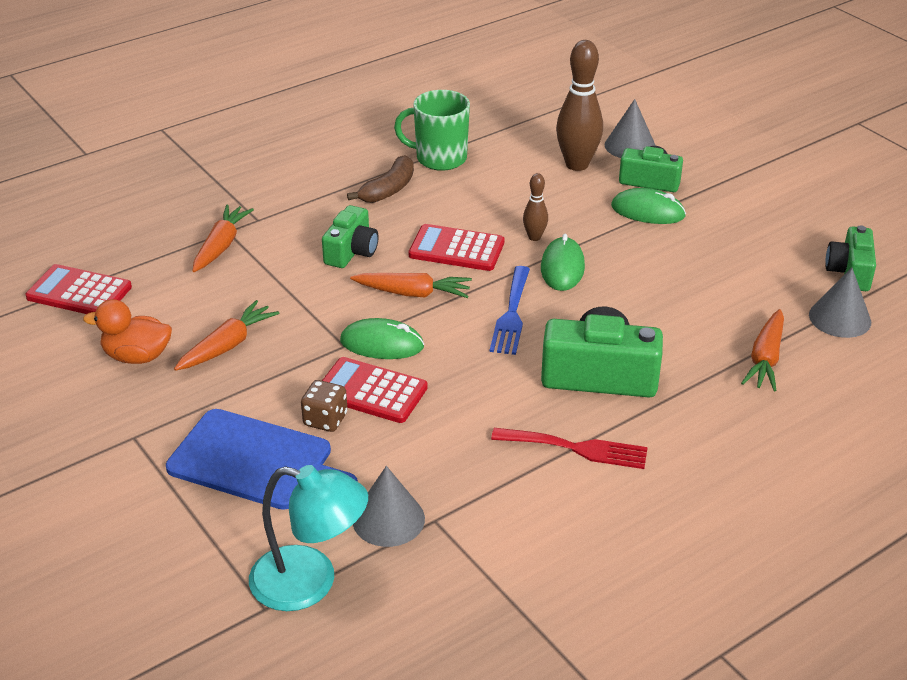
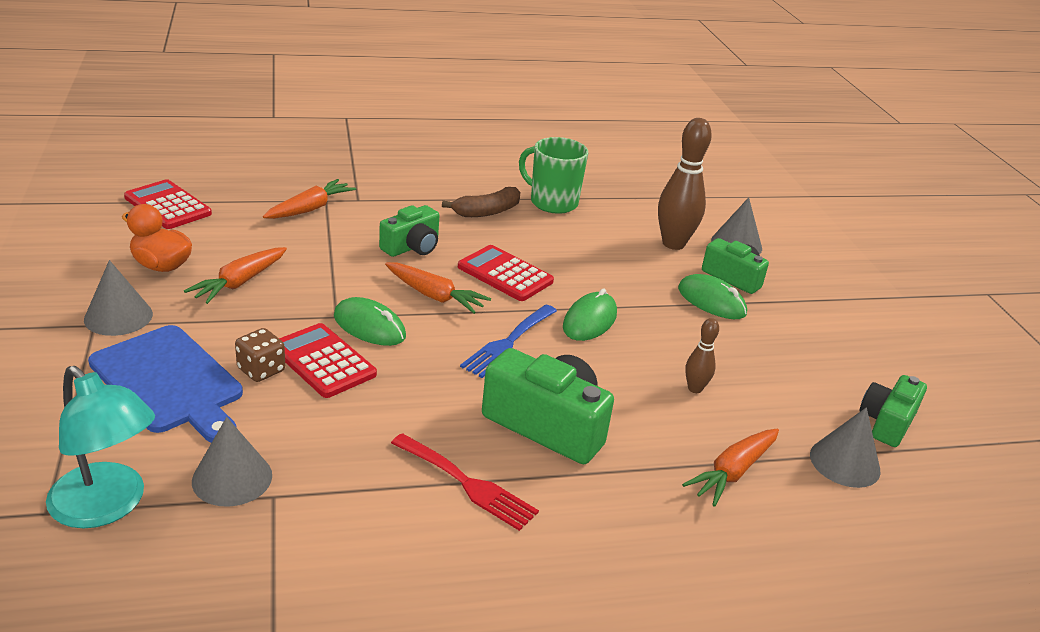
camera: 20 degrees right, 5 degrees down
orange carrot [174,300,279,371] -> orange carrot turned 150 degrees clockwise [184,247,287,304]
brown bowling pin [523,173,548,241] -> brown bowling pin moved to [685,318,719,393]
none -> grey cone [84,260,153,336]

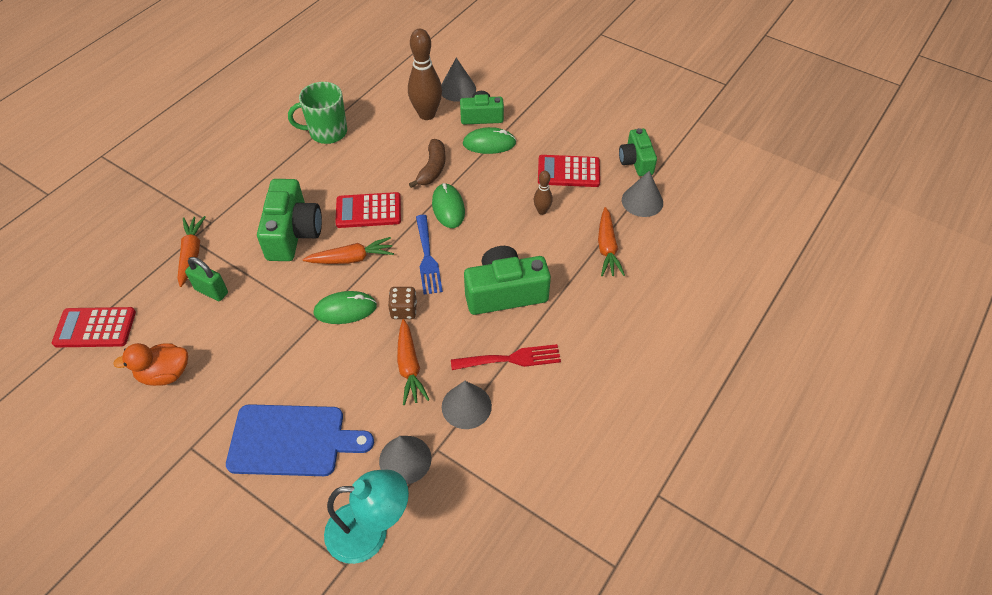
camera: 40 degrees left, 20 degrees up
grey cone [84,260,153,336] -> grey cone moved to [442,381,492,429]
orange carrot [184,247,287,304] -> orange carrot moved to [397,319,430,405]
brown dice [235,328,285,382] -> brown dice moved to [388,287,417,319]
red calculator [279,323,377,398] -> red calculator moved to [538,155,600,187]
green camera [379,205,439,257] -> green camera [257,179,322,261], size x1.59
brown banana [442,187,521,217] -> brown banana moved to [409,139,446,188]
none -> green padlock [185,257,228,301]

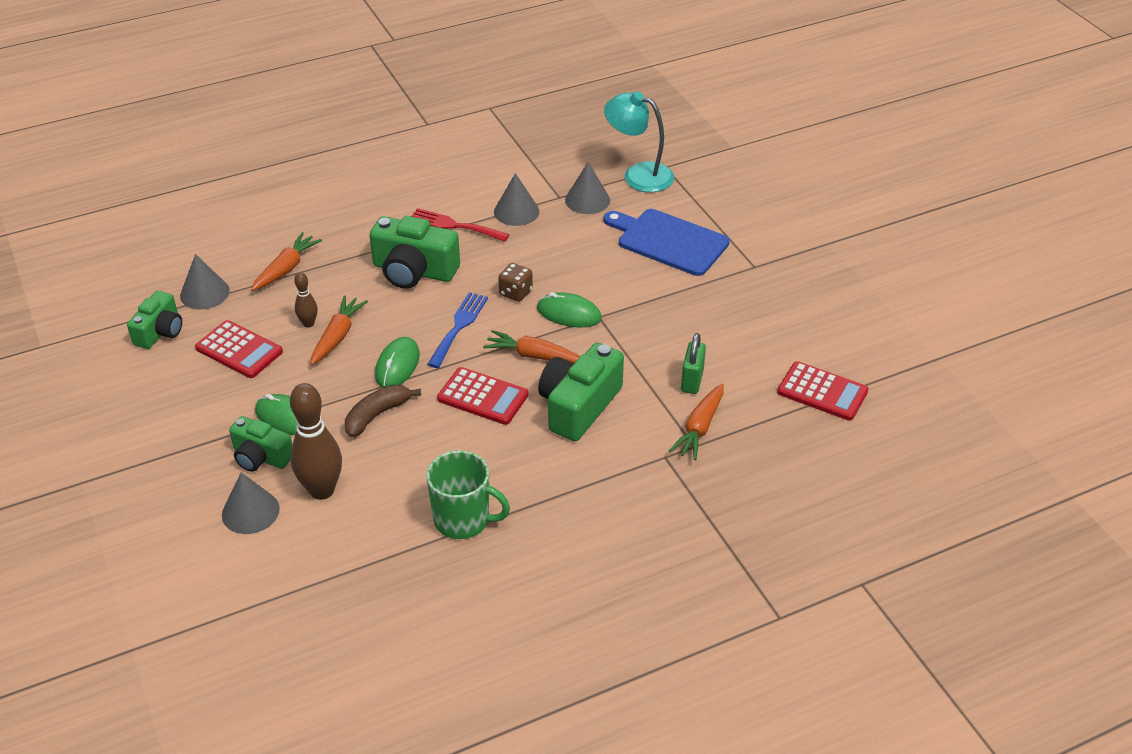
camera: 150 degrees left, 10 degrees down
orange duck [113,343,188,386] -> none
green padlock [185,257,228,301] -> green padlock turned 45 degrees clockwise [681,333,706,394]
orange carrot [397,319,430,405] -> orange carrot moved to [310,296,368,365]

